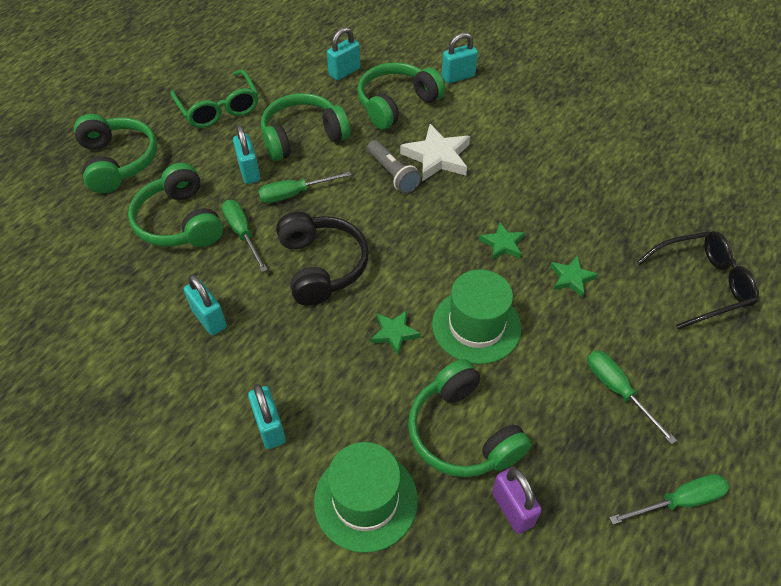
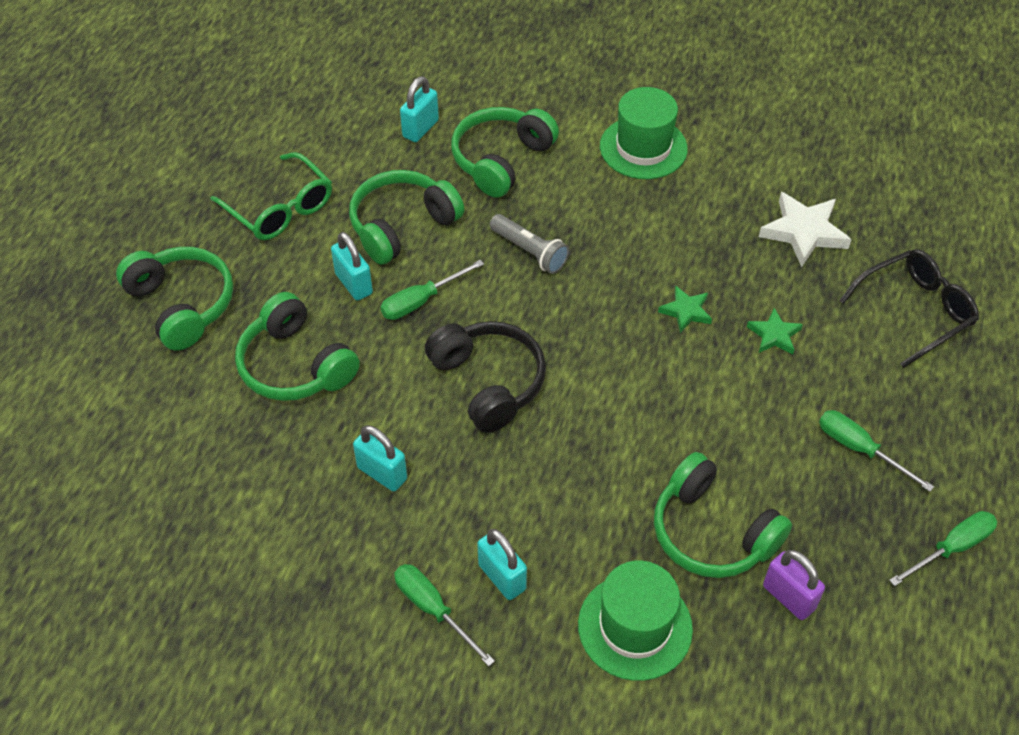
camera: 15 degrees left, 0 degrees up
green screwdriver [222,200,268,272] -> green screwdriver moved to [394,564,495,667]
green star [371,310,421,355] -> none
white star [400,124,470,181] -> white star moved to [759,192,852,267]
green hat [432,269,521,364] -> green hat moved to [600,87,688,179]
turquoise padlock [442,32,478,83] -> none

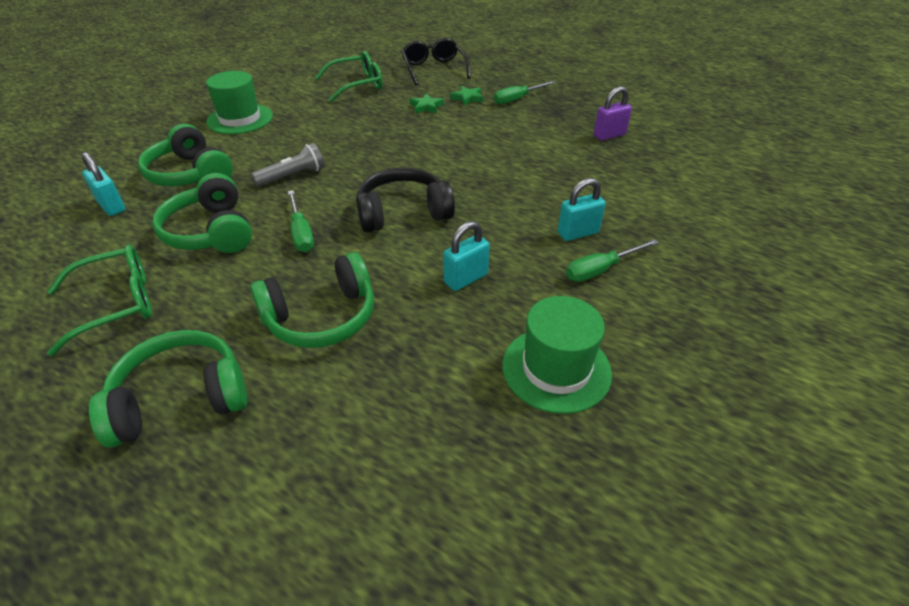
camera: 75 degrees left, 10 degrees down
turquoise padlock [331,232,373,301] -> none
green hat [578,561,693,681] -> green hat moved to [502,296,612,414]
green headphones [654,452,792,578] -> none
green star [658,286,712,333] -> green star moved to [450,86,483,106]
white star [759,192,852,267] -> green glasses [315,51,383,102]
green screwdriver [889,511,997,586] -> none

